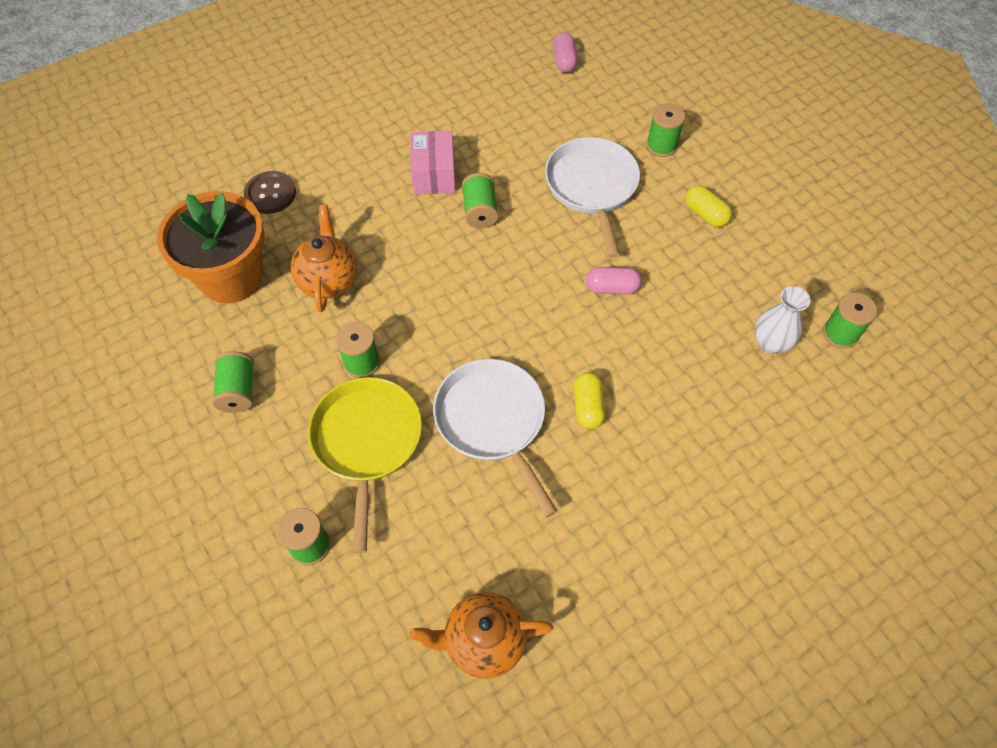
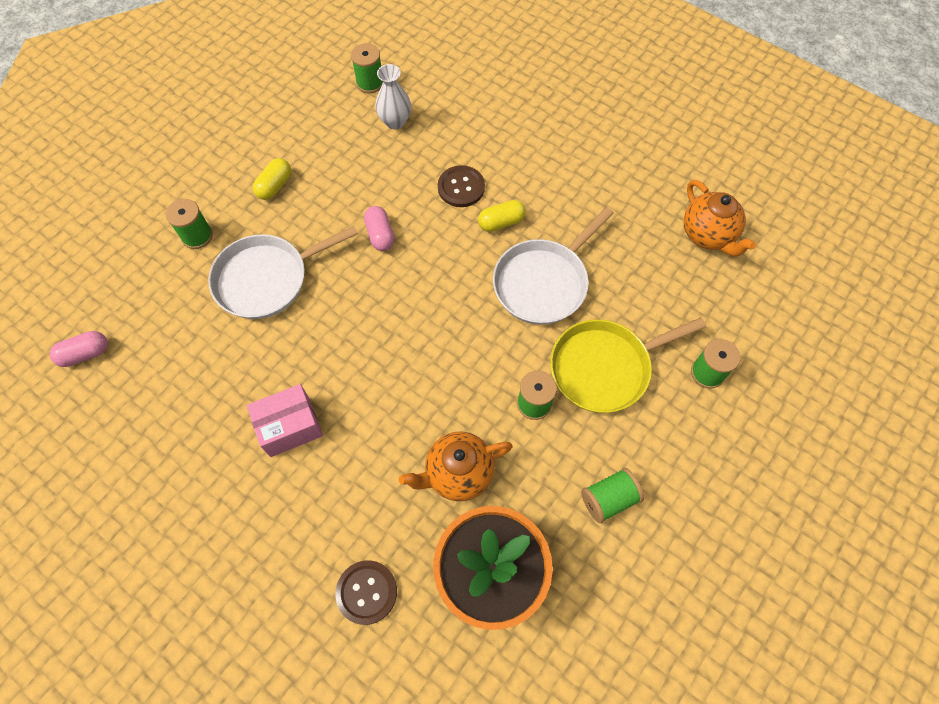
camera: 110 degrees left, 5 degrees up
green spool [462,173,499,228] -> none
none -> brown button [438,165,485,207]

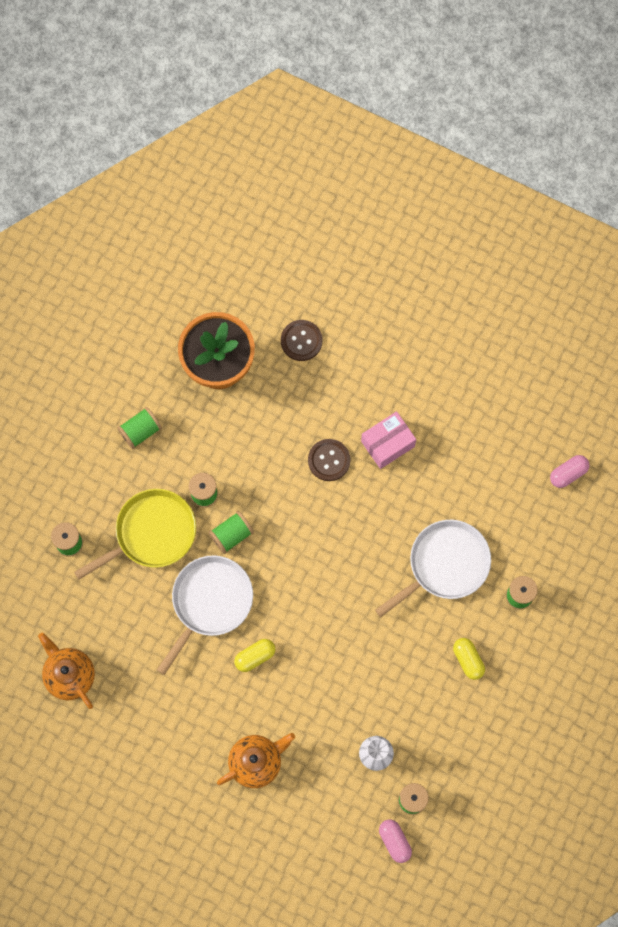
camera: 170 degrees right, 10 degrees up
yellow capsule [253,158,291,200] -> yellow capsule turned 45 degrees counterclockwise [453,638,485,680]
pink capsule [364,206,394,251] -> pink capsule moved to [379,820,412,863]
orange teapot [399,432,513,501] -> orange teapot moved to [217,733,295,788]
brown button [438,165,485,207] -> brown button moved to [308,439,350,481]
none -> green spool [209,511,254,554]

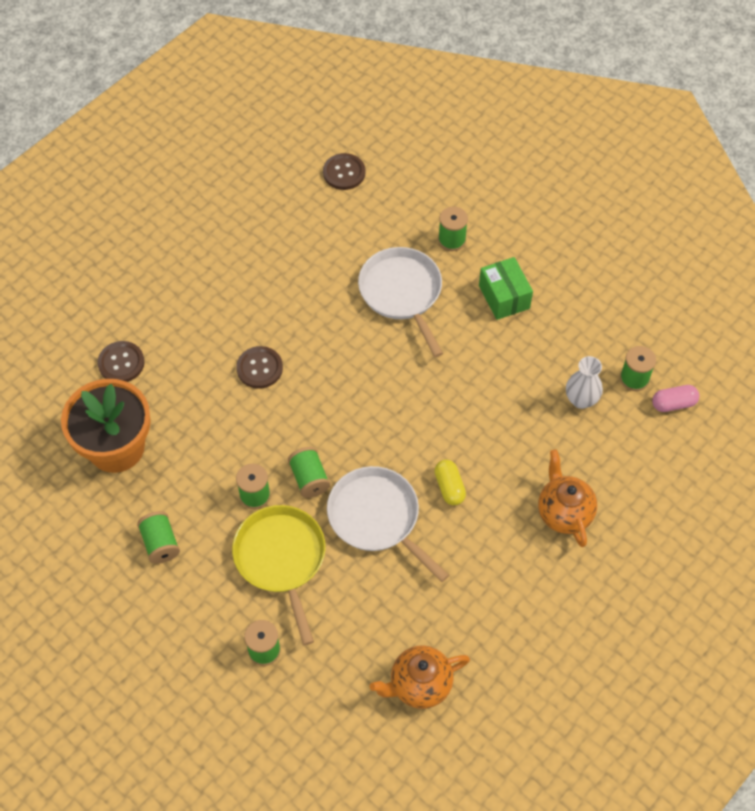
camera: 75 degrees left, 15 degrees down
pink box [361,411,416,469] -> none
yellow capsule [453,638,485,680] -> green box [479,257,533,320]
pink capsule [550,455,589,488] -> brown button [323,153,365,190]

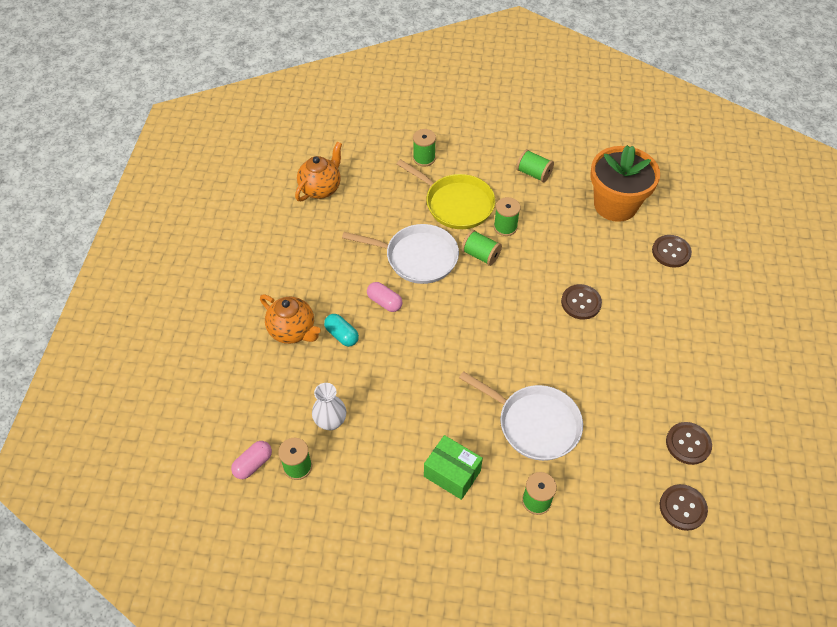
camera: 145 degrees right, 5 degrees down
yellow capsule [434,460,466,505] -> pink capsule [367,282,403,312]
none -> turquoise capsule [324,314,359,347]
none -> brown button [666,422,712,465]

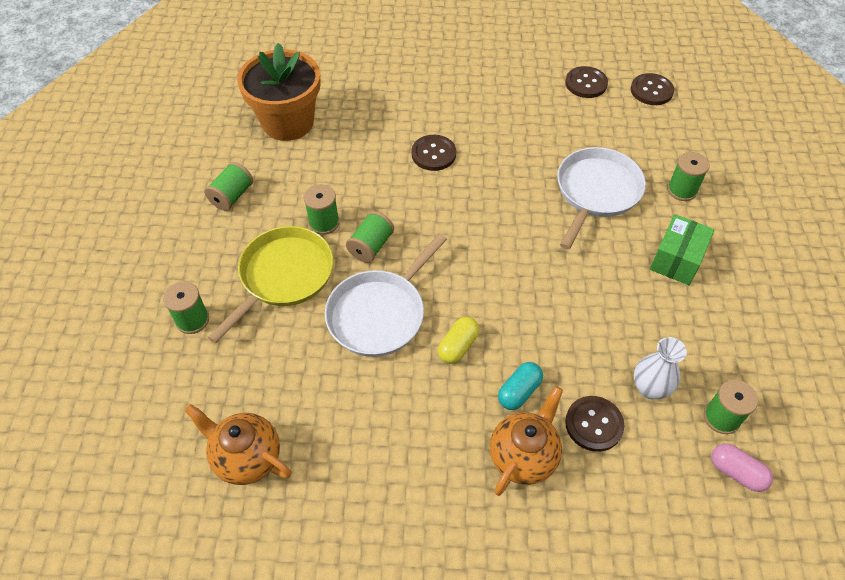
camera: 95 degrees left, 0 degrees up
white pan [342,224,459,284] -> white pan turned 150 degrees counterclockwise [325,234,447,357]
pink capsule [367,282,403,312] -> yellow capsule [438,317,479,364]
brown button [652,235,692,268] -> brown button moved to [565,396,624,452]

